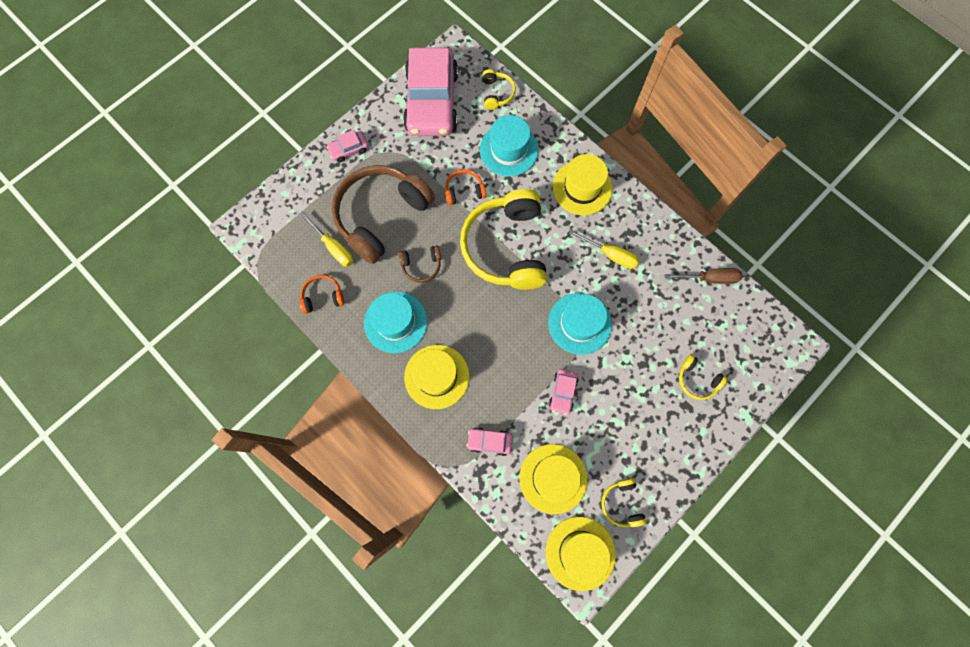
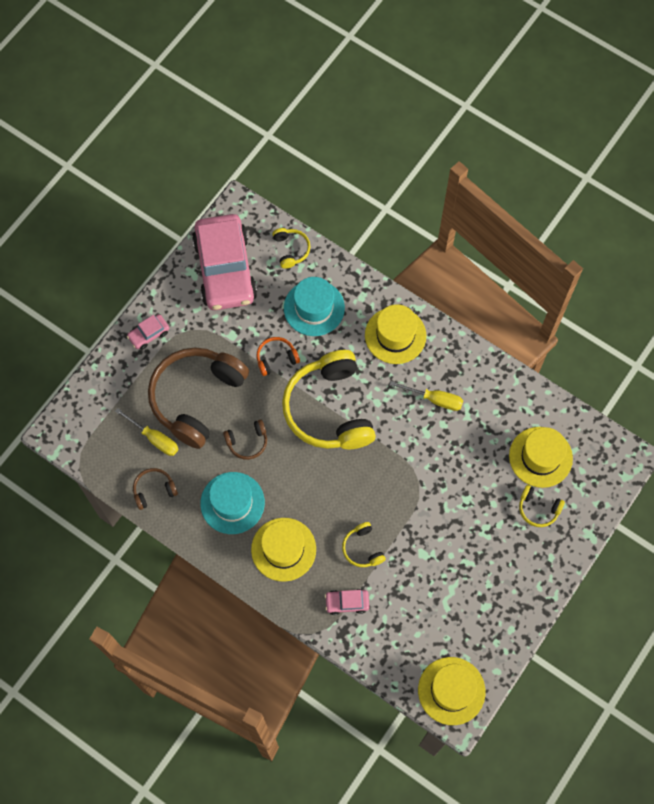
camera: 10 degrees left, 5 degrees down
orange headphones [300,275,344,314] -> brown headphones [133,468,178,510]
yellow hat [519,444,587,514] -> yellow hat moved to [509,427,573,488]
turquoise hat [548,293,612,355] -> none
pink car [549,369,579,415] -> none
yellow headphones [601,478,647,527] -> yellow headphones moved to [342,522,386,567]
brown screwdriver [665,268,742,284] -> none

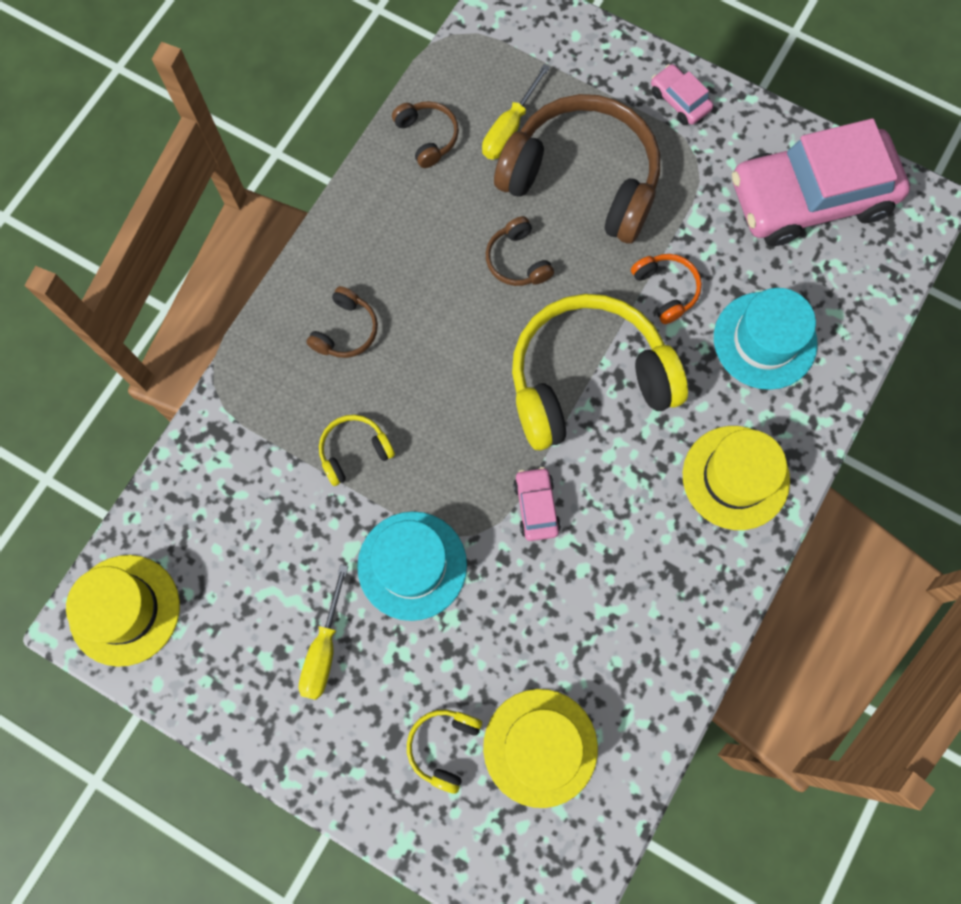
camera: 85 degrees right, 5 degrees up
turquoise hat [200,472,265,534] -> turquoise hat moved to [357,511,467,621]
yellow hat [251,518,316,582] -> brown headphones [306,286,378,358]
yellow headphones [273,228,310,269] -> none
pink car [325,589,369,615] -> pink car moved to [513,467,561,541]
yellow screwdriver [390,381,463,411] -> yellow screwdriver moved to [299,565,348,700]

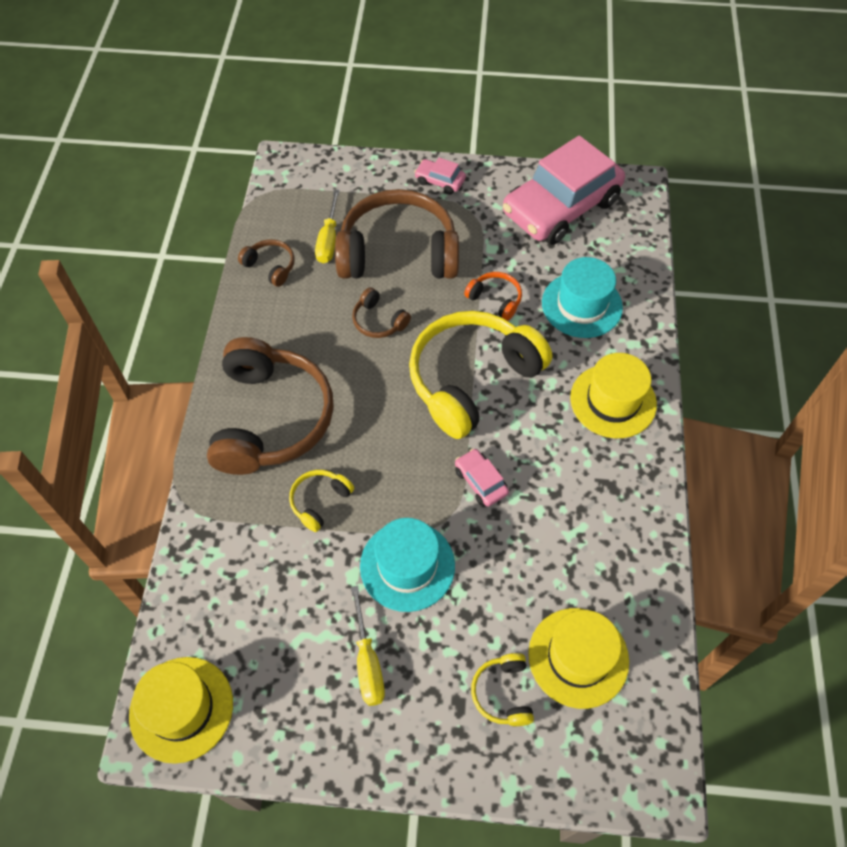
camera: 25 degrees left, 15 degrees down
brown headphones [306,286,378,358] -> brown headphones [207,337,334,475], size x2.32

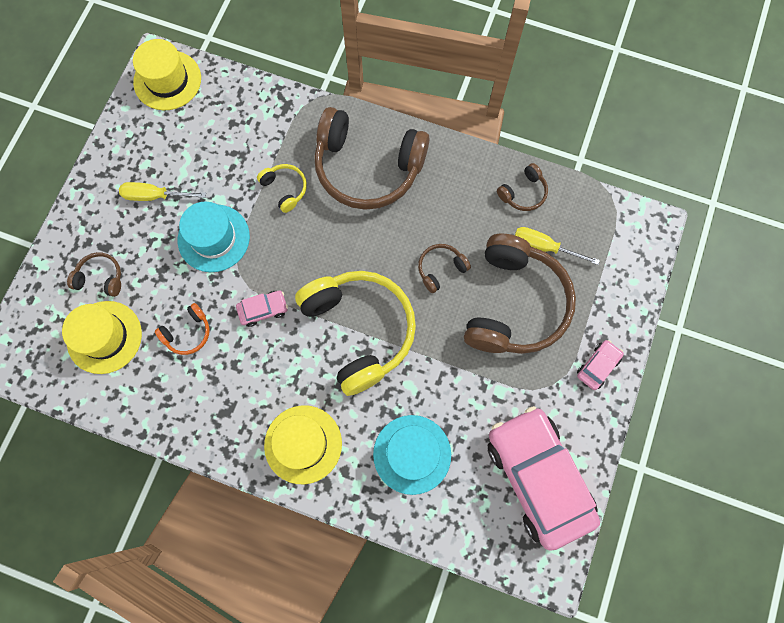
camera: 105 degrees right, 15 degrees up
orange headphones [464,272,522,321] -> orange headphones moved to [155,303,210,355]
yellow headphones [471,653,534,726] -> brown headphones [67,252,121,297]

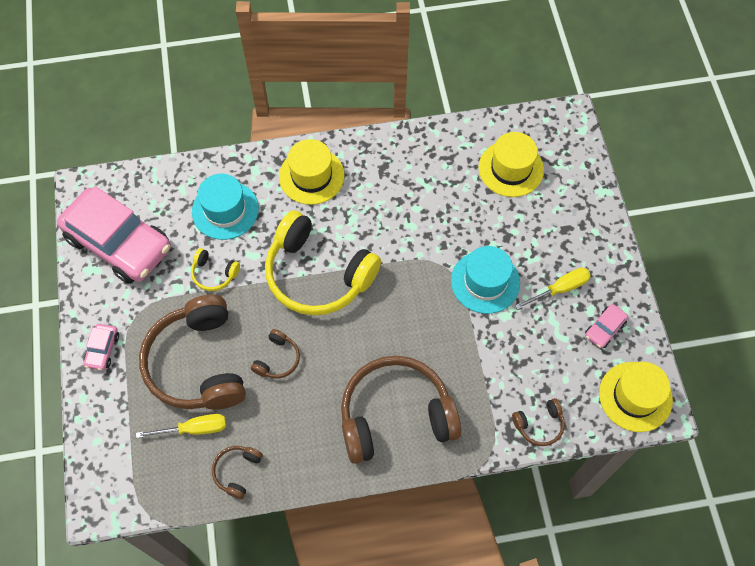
camera: 150 degrees right, 10 degrees down
brown headphones [67,252,121,297] -> brown headphones moved to [512,398,565,446]
orange headphones [155,303,210,355] -> none
pink car [236,291,288,327] -> pink car moved to [585,304,628,348]
yellow headphones [257,164,307,213] -> yellow headphones moved to [191,248,240,291]

